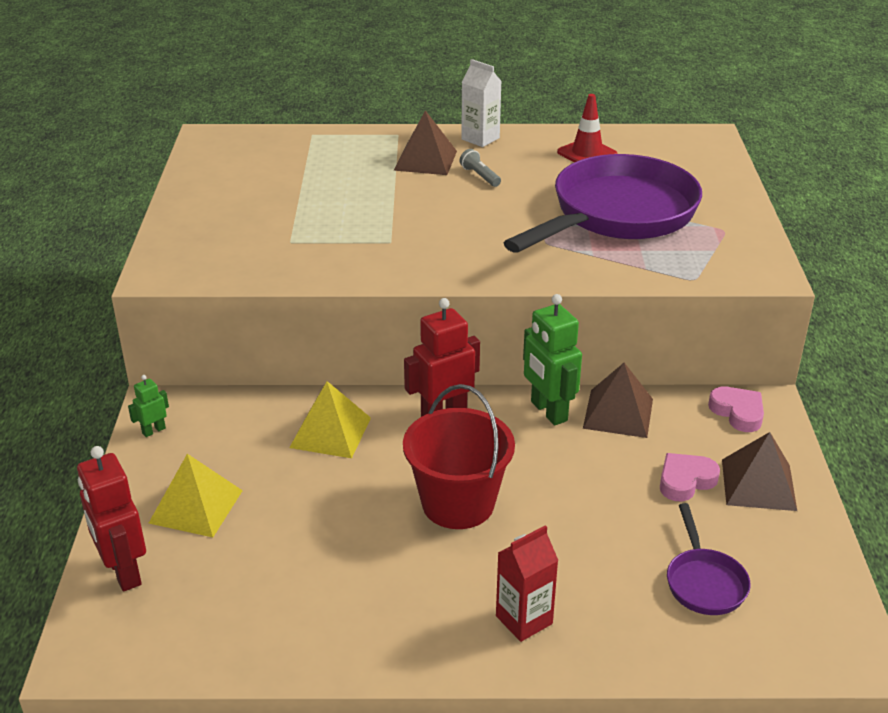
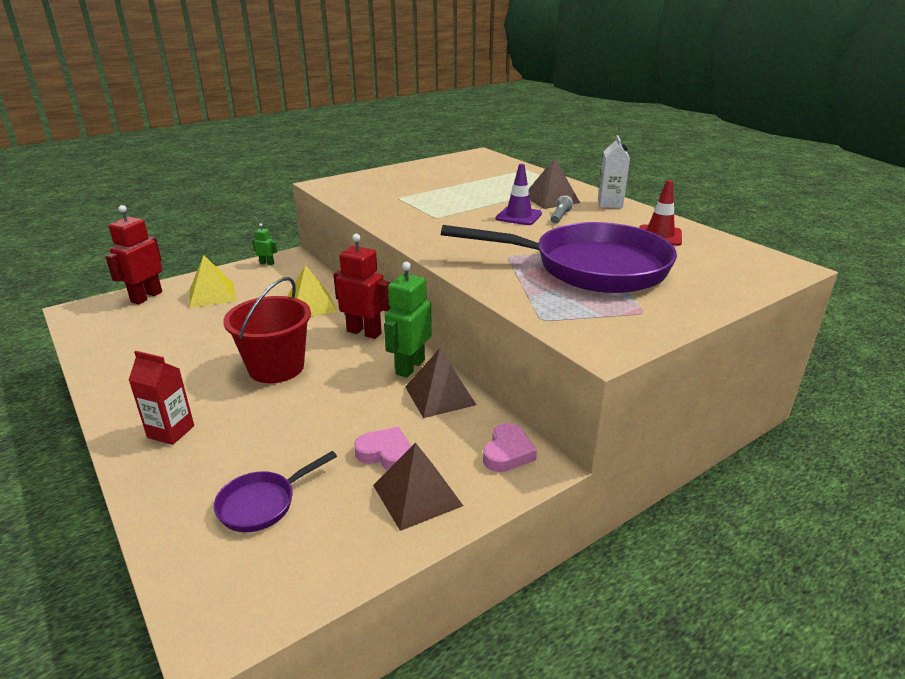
camera: 55 degrees right, 5 degrees down
none -> purple traffic cone [496,164,542,225]

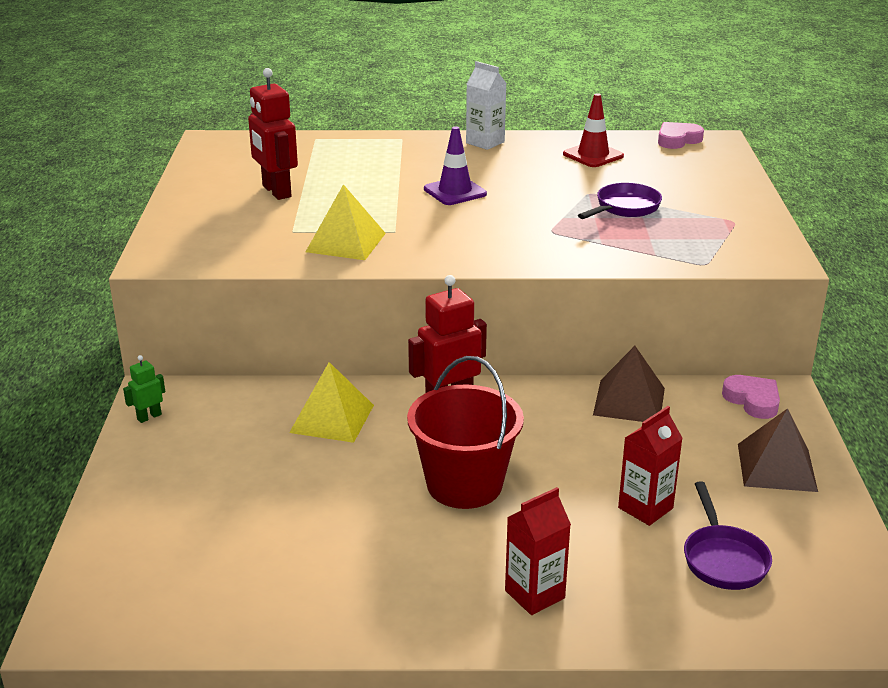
camera: 55 degrees left, 0 degrees up
red robot [105,205,162,304] -> red robot moved to [248,68,298,200]
yellow pyramid [189,255,236,308] -> yellow pyramid moved to [306,184,386,260]
pink heart [354,427,411,470] -> pink heart moved to [658,122,704,149]
green robot [384,262,432,378] -> none
purple pan [441,222,677,293] -> purple pan [578,183,662,219], size x0.44
brown pyramid [529,158,580,209] -> none
grey flashlight [551,195,574,224] -> none
none -> red carton [618,406,683,526]

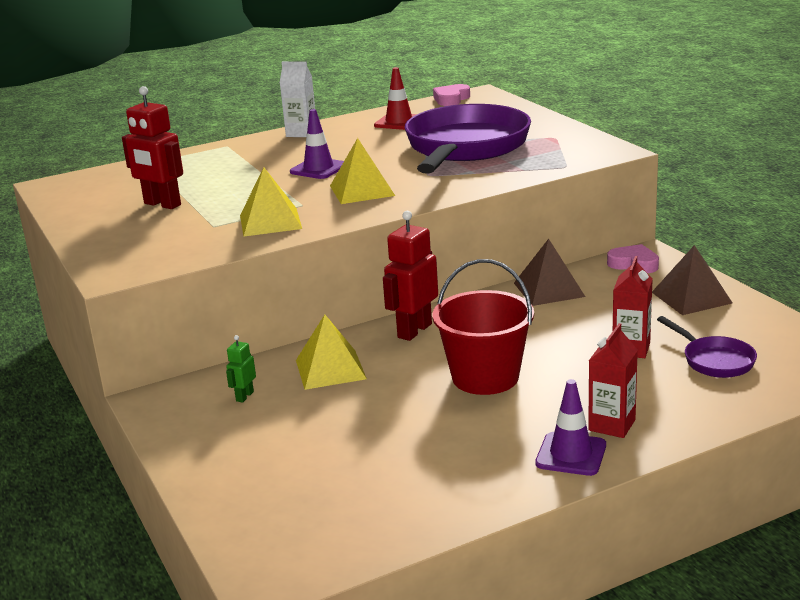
camera: 25 degrees left, 5 degrees down
green robot [123,355,165,423] -> green robot moved to [226,335,256,403]
purple pan [578,183,662,219] -> purple pan [405,104,531,174], size x2.30
none -> yellow pyramid [330,138,395,204]
none -> purple traffic cone [535,379,606,476]

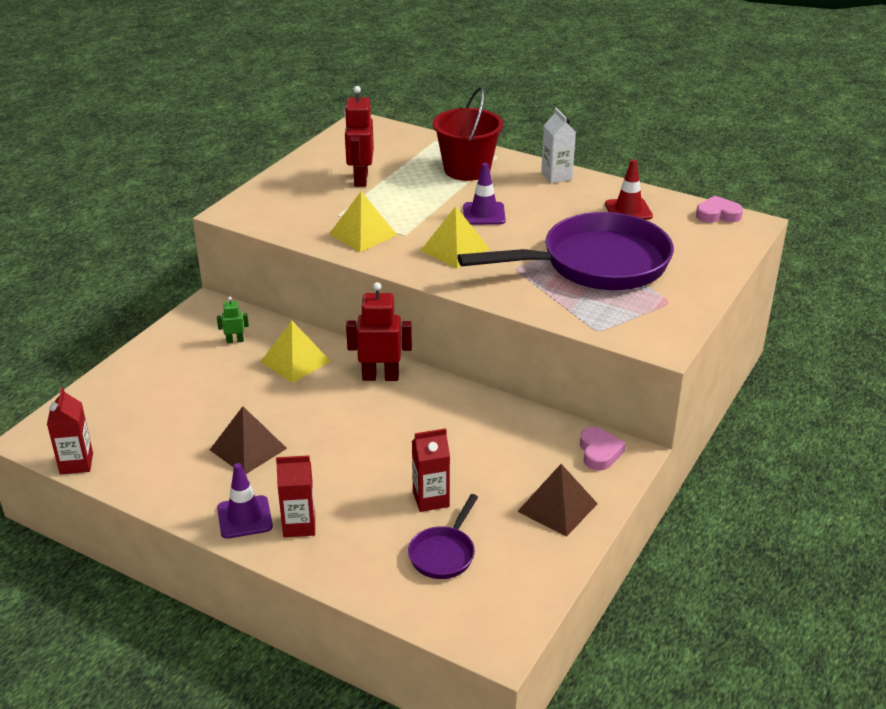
camera: 55 degrees right, 10 degrees up
red bucket [432,259,534,395] -> red bucket moved to [433,87,503,181]
brown pyramid [514,239,585,306] -> brown pyramid moved to [210,406,287,474]
none -> red carton [47,387,93,475]

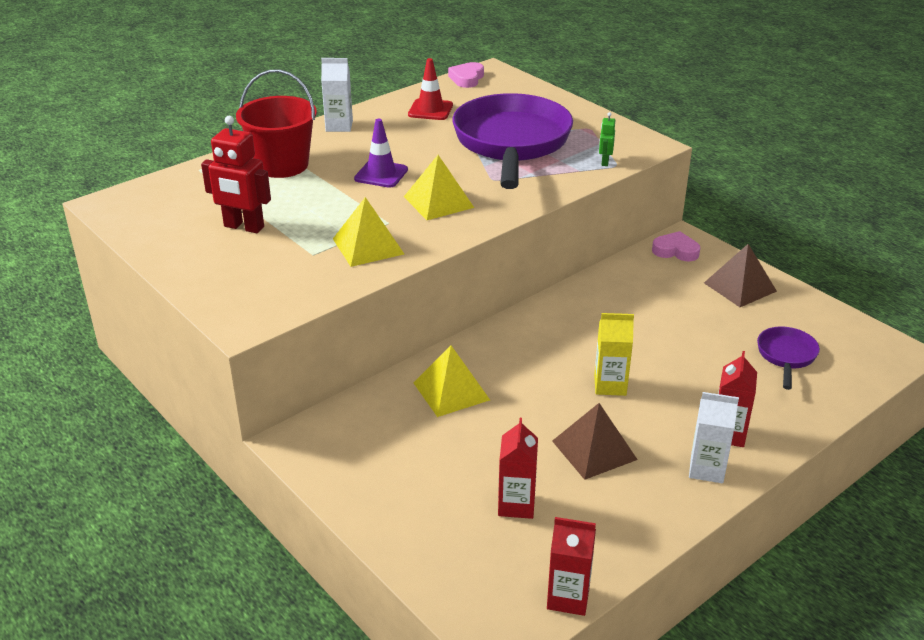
camera: 70 degrees left, 0 degrees up
green robot [217,297,249,344] -> green robot moved to [599,112,615,166]
purple traffic cone [217,463,273,539] -> white carton [689,392,739,483]
red robot [346,282,412,381] -> none
purple pan [408,494,478,579] -> purple pan turned 120 degrees counterclockwise [757,327,820,390]
red carton [412,428,450,512] -> red carton moved to [498,418,538,519]
none -> yellow carton [594,313,634,396]

